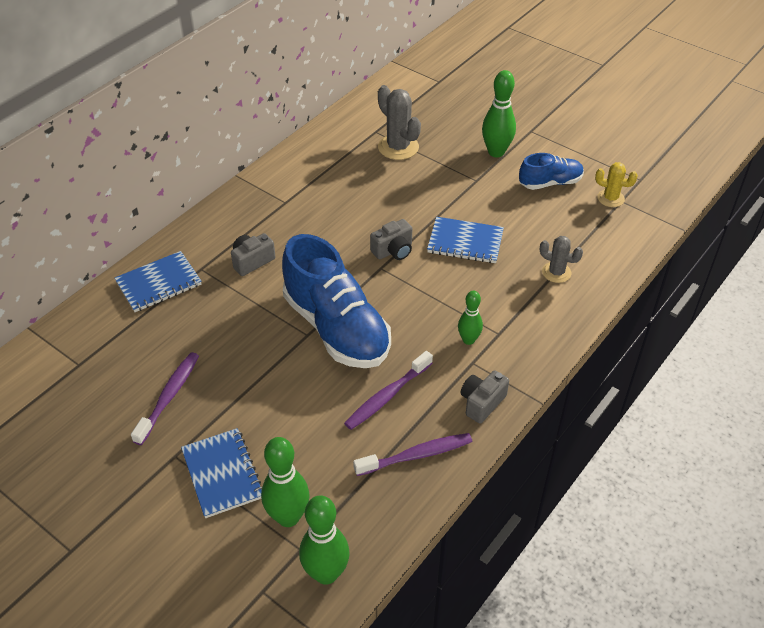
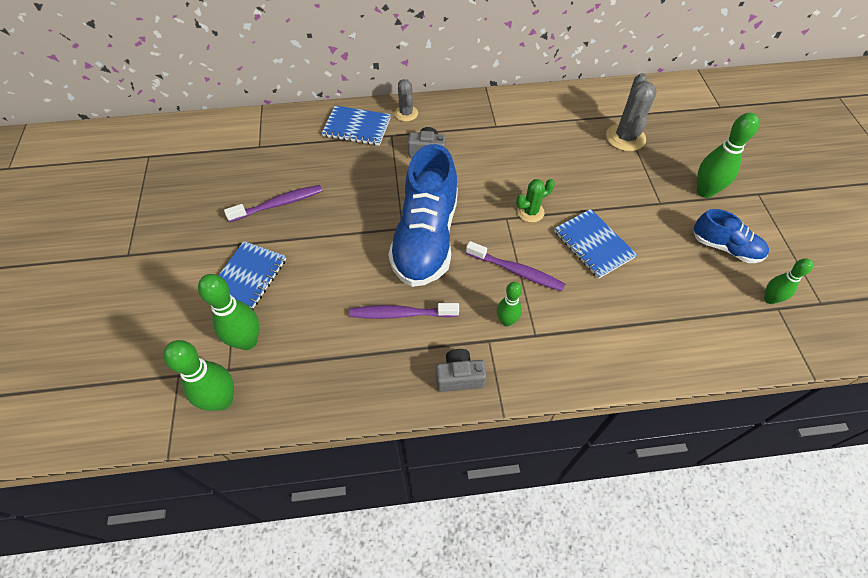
camera: 45 degrees right, 10 degrees up
purple toothbrush [353,433,472,476] -> purple toothbrush moved to [466,241,565,291]
grey camera [370,219,412,260] -> green cactus [516,179,555,223]
grey cactus [540,236,583,283] -> grey cactus moved to [394,79,418,122]
yellow cactus [595,162,638,207] -> green bowling pin [764,258,813,304]

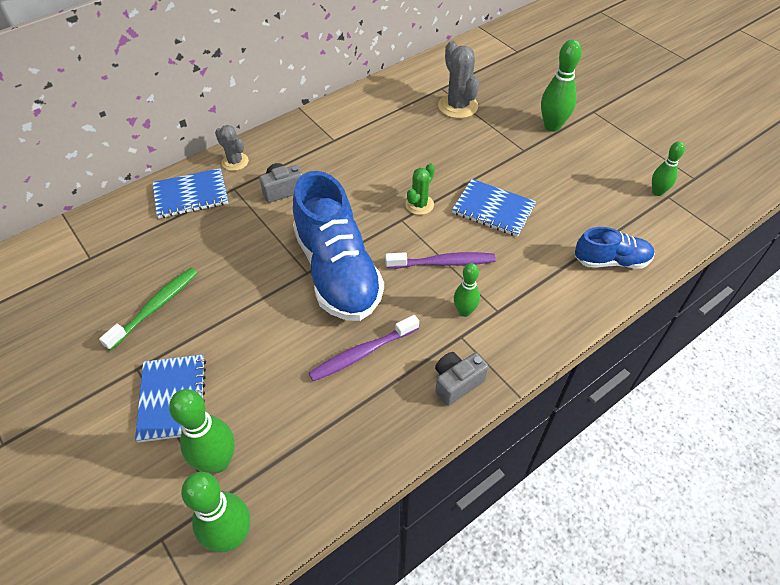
camera: 30 degrees left, 5 degrees down
purple toothbrush [224,185,322,222] -> green toothbrush [99,268,197,351]
blue shoe [693,209,769,263] -> blue shoe moved to [575,227,655,269]

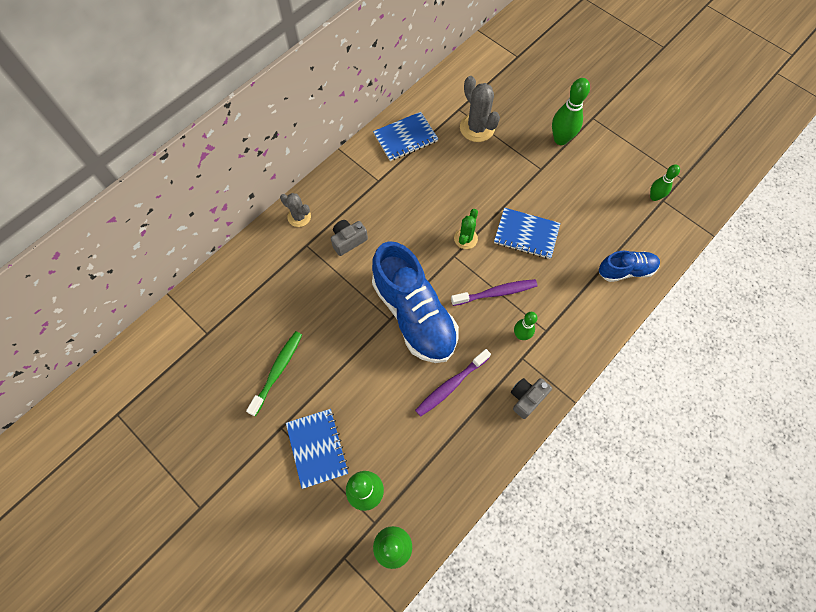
camera: 10 degrees left, 15 degrees up
blue notebook [152,168,228,218] -> blue notebook moved to [373,112,438,161]

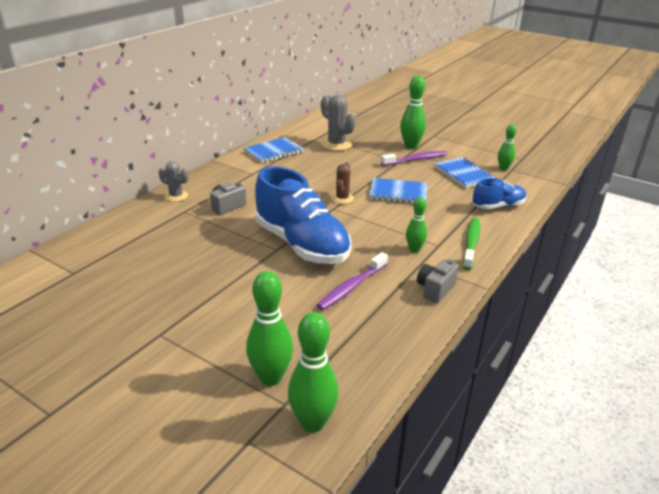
camera: 10 degrees left, 35 degrees down
green toothbrush [246,331,302,416] -> green toothbrush moved to [463,218,480,270]
blue notebook [286,409,349,489] -> blue notebook moved to [434,157,496,188]
purple toothbrush [451,279,537,306] -> purple toothbrush moved to [381,151,447,166]
green cactus [454,209,478,249] -> brown cactus [331,162,354,204]

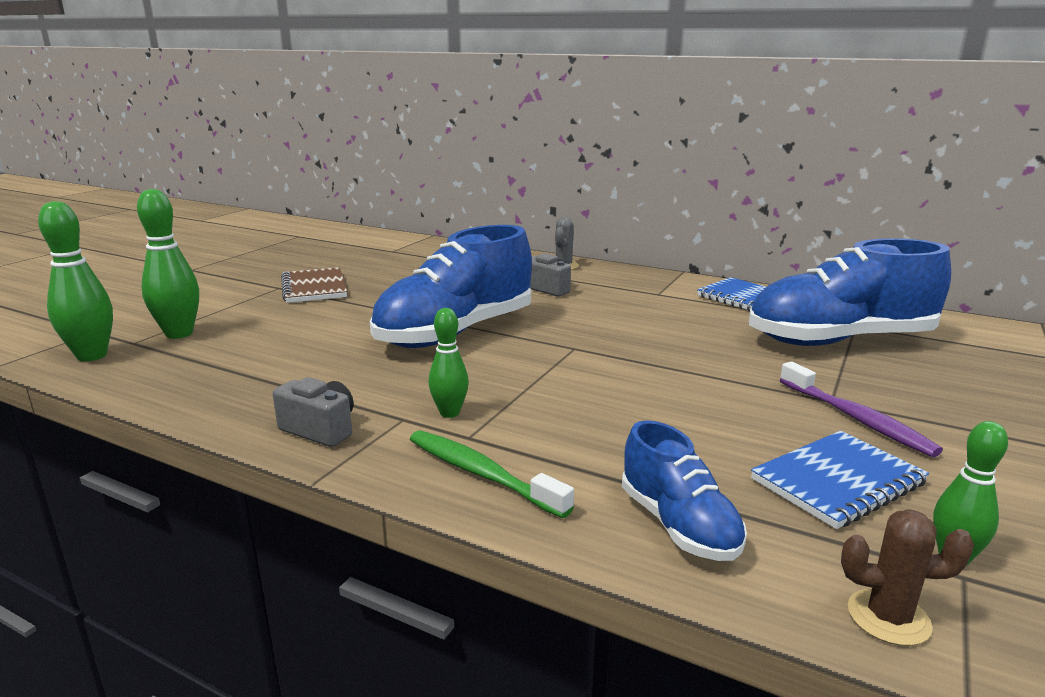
camera: 85 degrees right, 10 degrees down
purple toothbrush [317,252,388,310] -> none
grey cactus [321,95,356,151] -> blue shoe [749,238,951,346]
brown cactus [331,162,354,204] -> brown cactus moved to [841,510,974,646]
blue notebook [369,178,427,203] -> none
green bowling pin [400,76,426,149] -> none
green toothbrush [463,218,480,270] -> green toothbrush turned 150 degrees counterclockwise [410,431,574,518]
none -> brown notebook [281,267,347,303]

